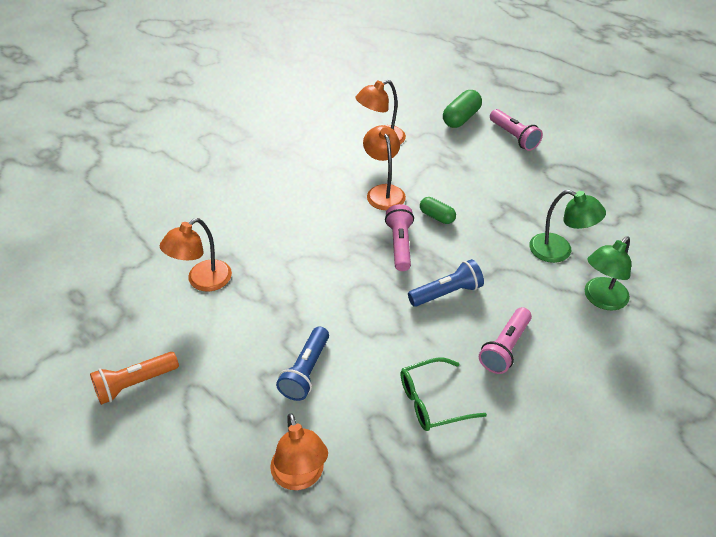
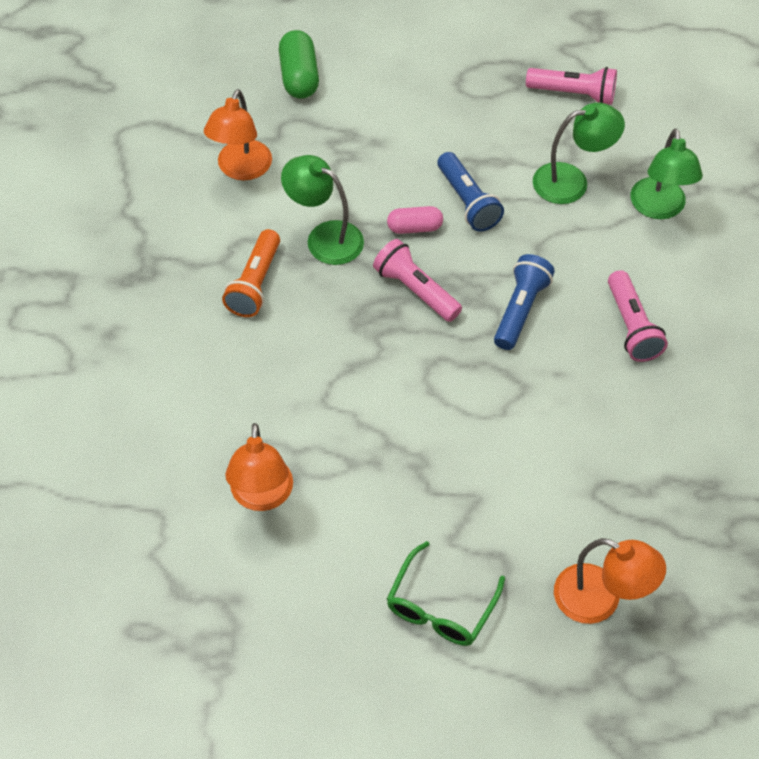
camera: 45 degrees left, 10 degrees up
orange flashlight [90,352,179,405] -> orange flashlight moved to [222,229,280,317]
blue flashlight [276,326,329,401] -> blue flashlight moved to [437,152,504,232]
orange lamp [363,125,406,210] -> green lamp [281,155,364,265]
green glasses [400,357,487,431] -> green glasses moved to [387,541,505,646]
green capsule [420,197,456,224] -> pink capsule [387,206,443,234]
pink flashlight [490,109,543,151] -> pink flashlight moved to [526,67,617,105]

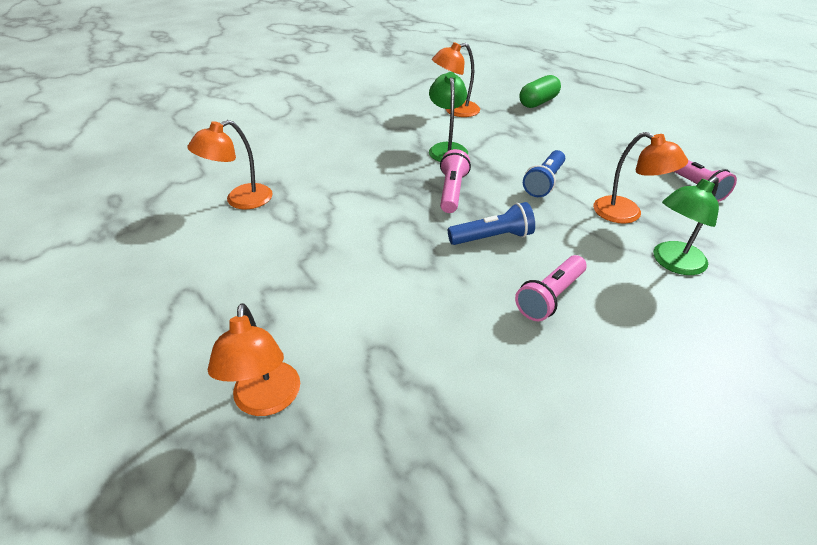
camera: 55 degrees right, 15 degrees down
orange flashlight [222,229,280,317] -> none
pink capsule [387,206,443,234] -> none
green glasses [387,541,505,646] -> none
green lamp [533,102,625,204] -> orange lamp [593,132,688,223]

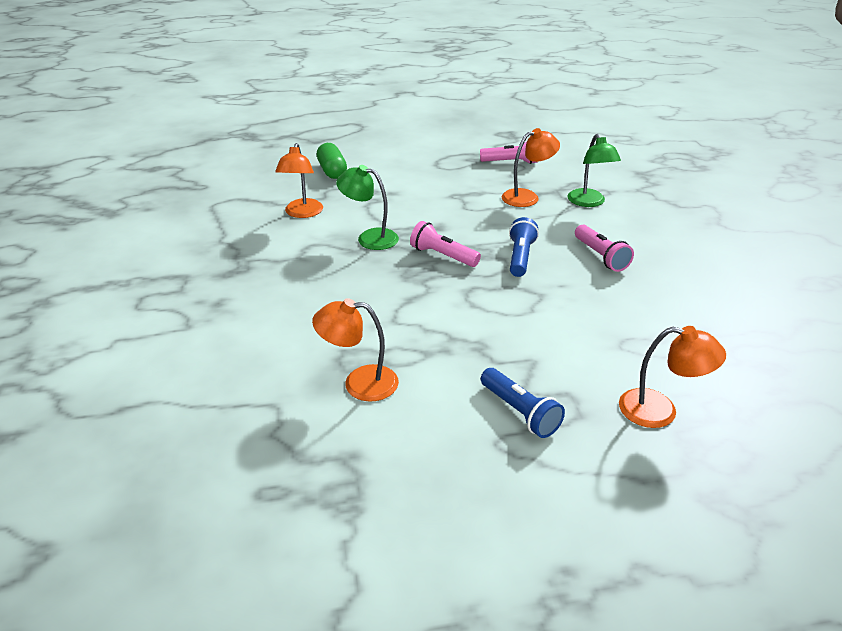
camera: 65 degrees left, 5 degrees down
orange lamp [187,120,272,209] -> orange lamp turned 105 degrees clockwise [312,298,399,402]
blue flashlight [523,150,565,197] -> blue flashlight moved to [481,368,565,438]

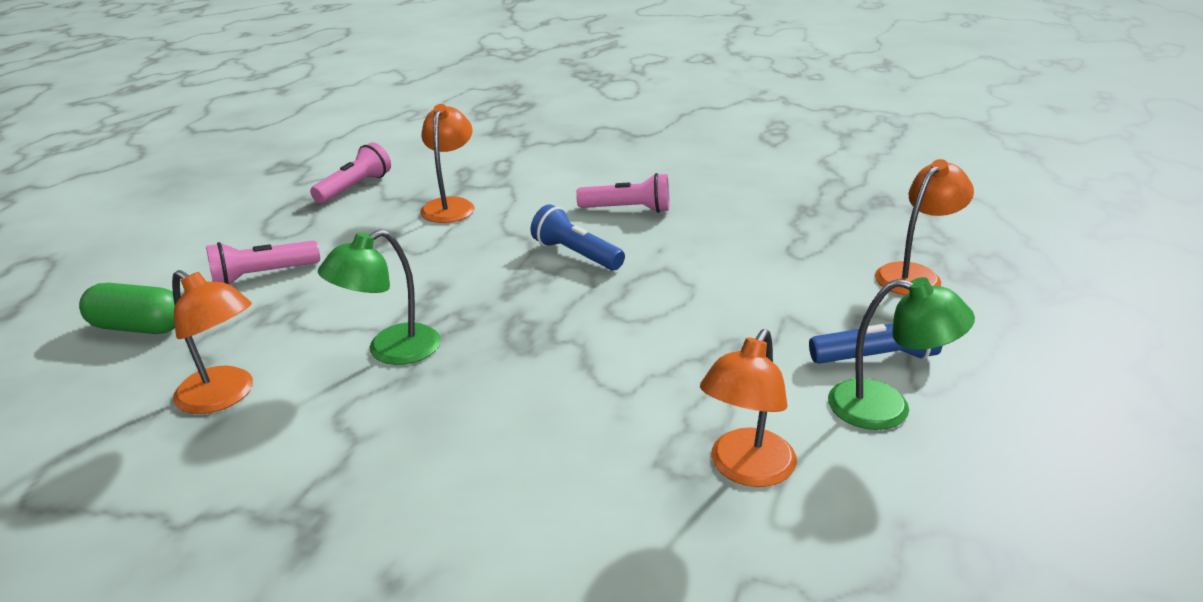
camera: 60 degrees left, 5 degrees down
pink flashlight [410,221,481,267] -> pink flashlight moved to [206,241,320,285]
green lamp [568,134,621,207] -> green lamp moved to [828,277,975,430]

